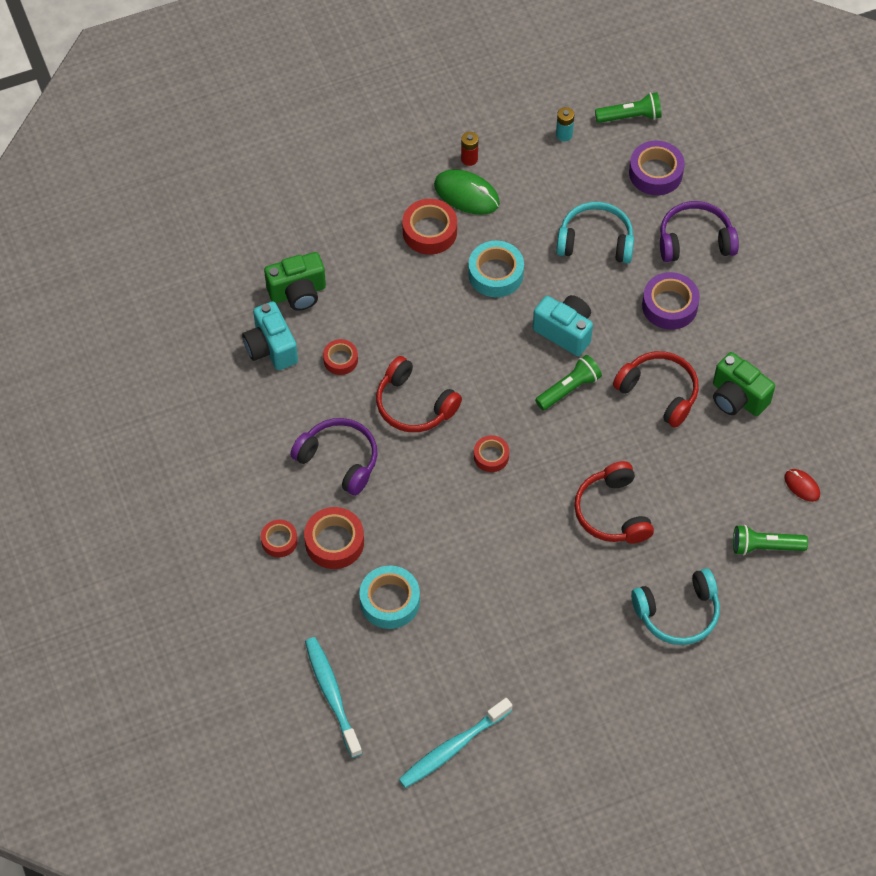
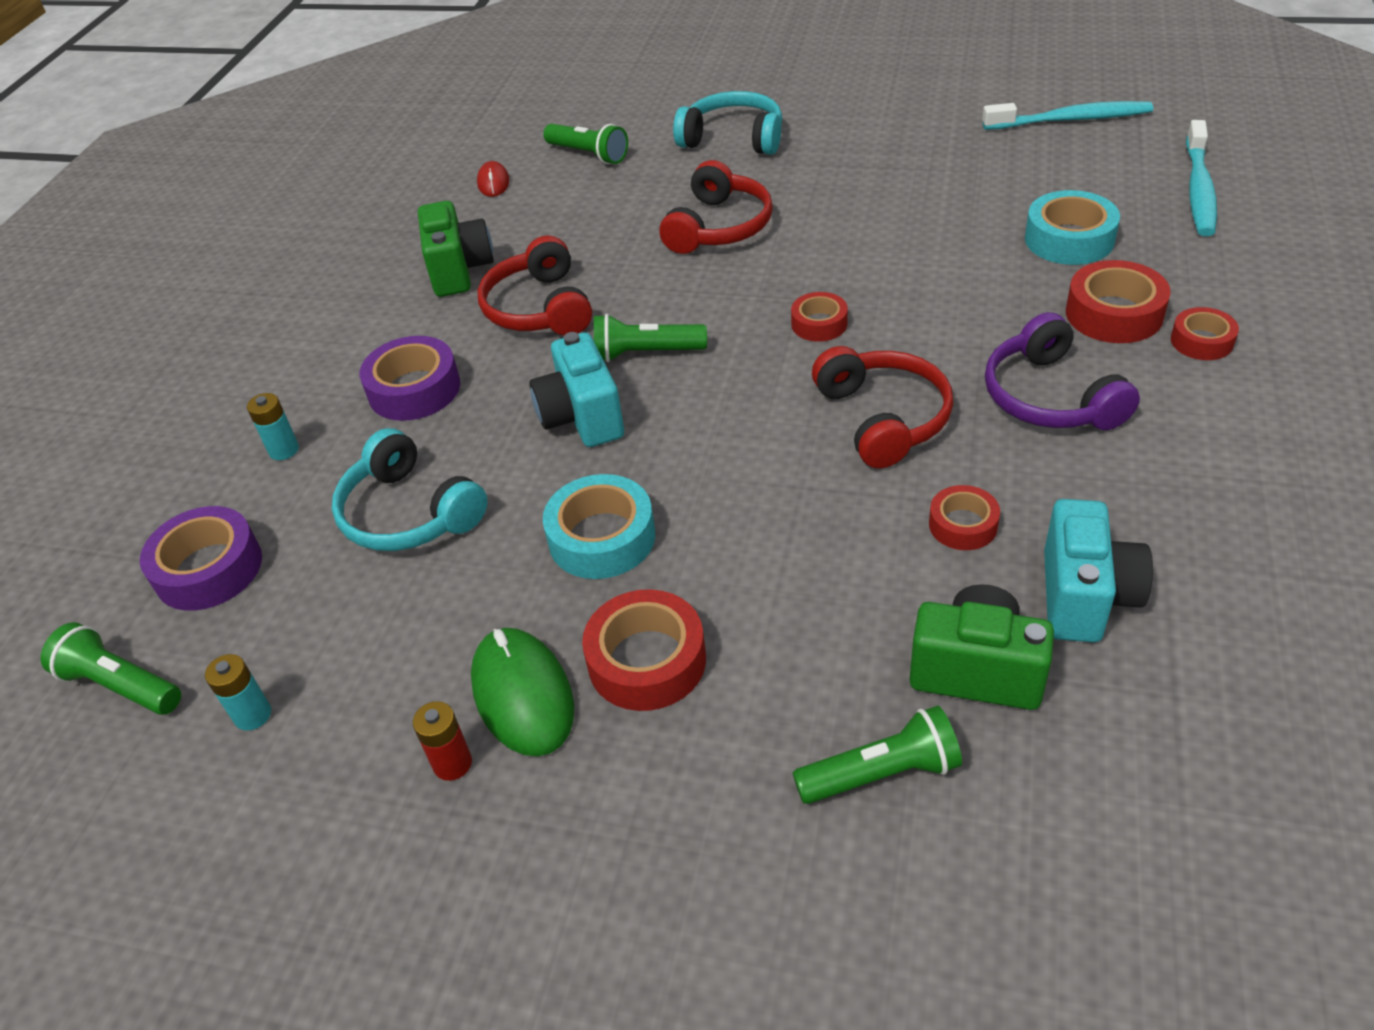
camera: 140 degrees left, 15 degrees down
purple headphones [660,201,739,262] -> turquoise battery [247,393,299,460]
none -> green flashlight [793,706,962,804]

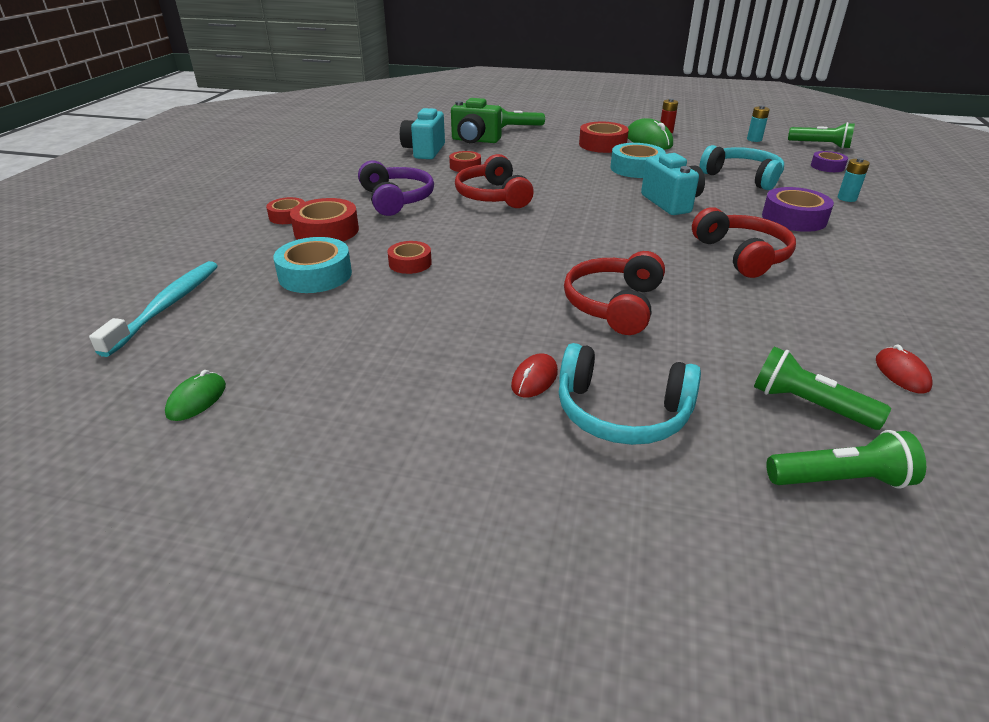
camera: 175 degrees right, 10 degrees down
purple tape [140,506,262,611] -> purple tape [811,151,848,172], size x0.61
green camera [418,201,494,297] -> none
green flashlight [594,314,707,362] -> green flashlight moved to [766,430,926,489]
red tape [791,292,848,342] -> red tape moved to [387,241,432,274]
turquoise toothbrush [982,101,1153,130] -> green mouse [165,370,226,421]
none -> red mouse [511,353,558,398]

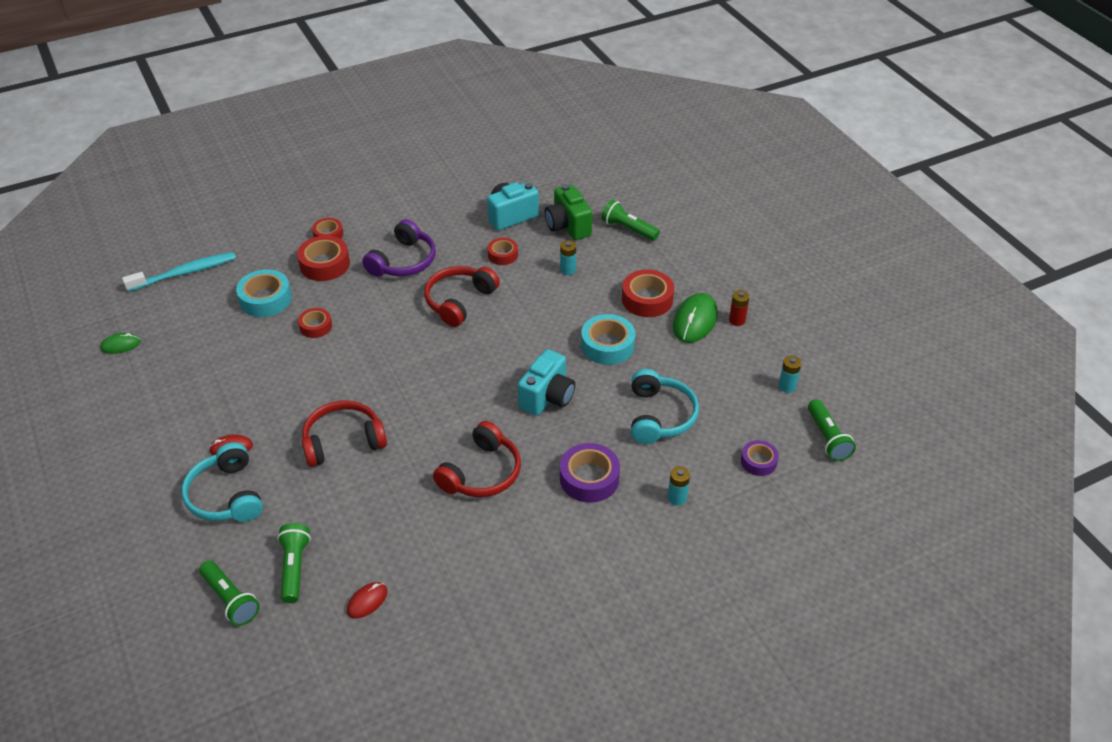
camera: 50 degrees right, 10 degrees up
none -> turquoise battery [560,240,576,275]

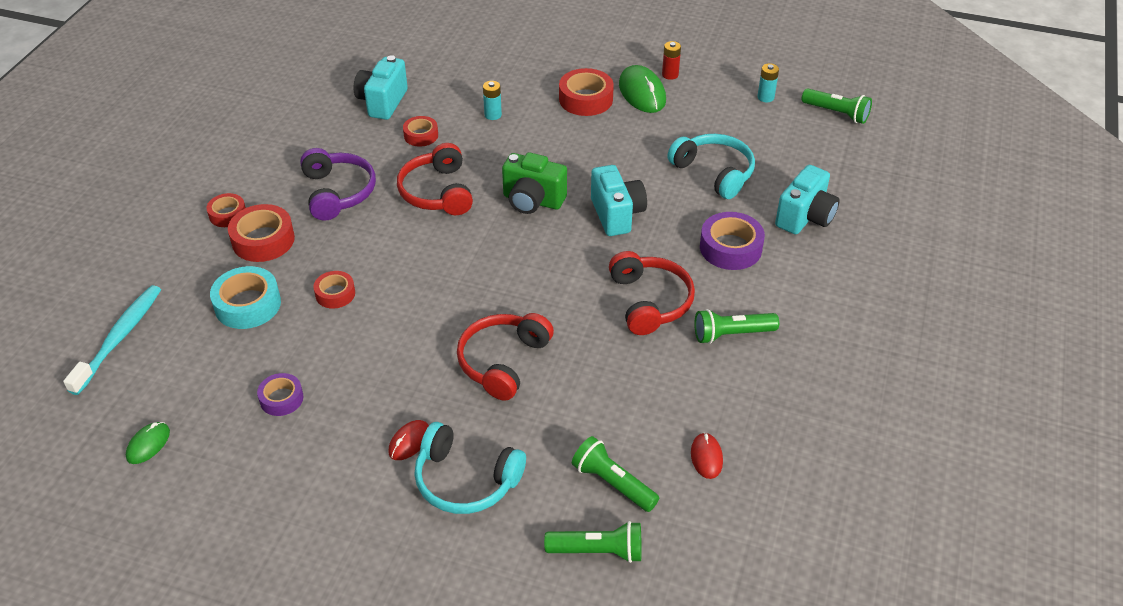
camera: 45 degrees left, 0 degrees up
green camera [545,184,592,240] -> green camera moved to [502,152,567,214]
turquoise tape [581,314,635,365] -> none
green flashlight [601,200,660,241] -> green flashlight moved to [694,309,779,344]
turquoise battery [668,466,690,506] -> turquoise camera [775,165,839,234]
purple tape [741,440,779,476] -> purple tape moved to [257,373,304,416]

